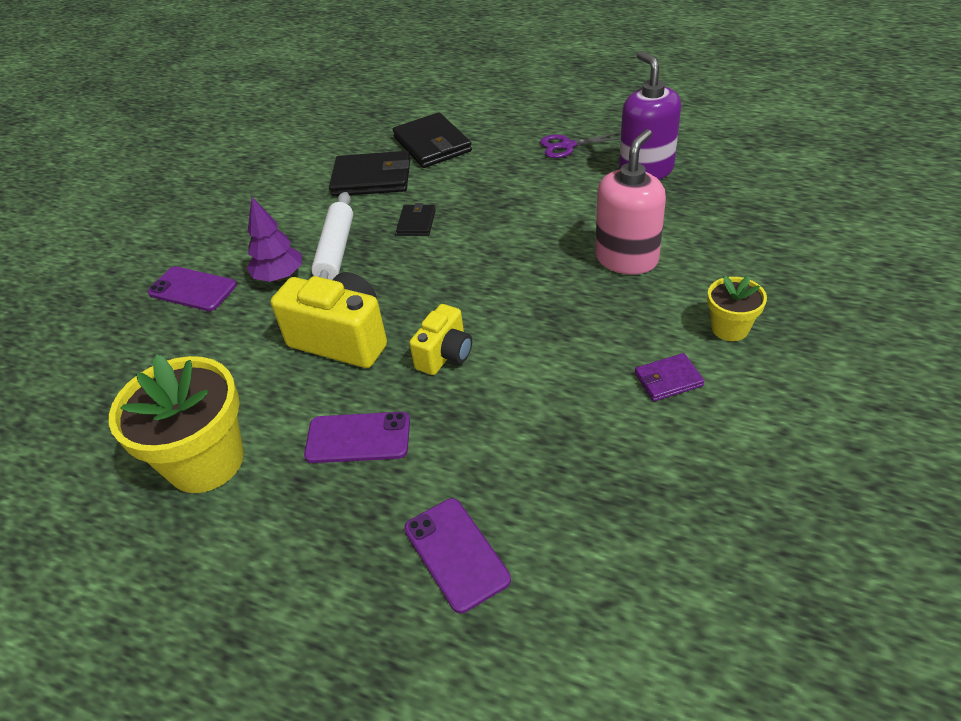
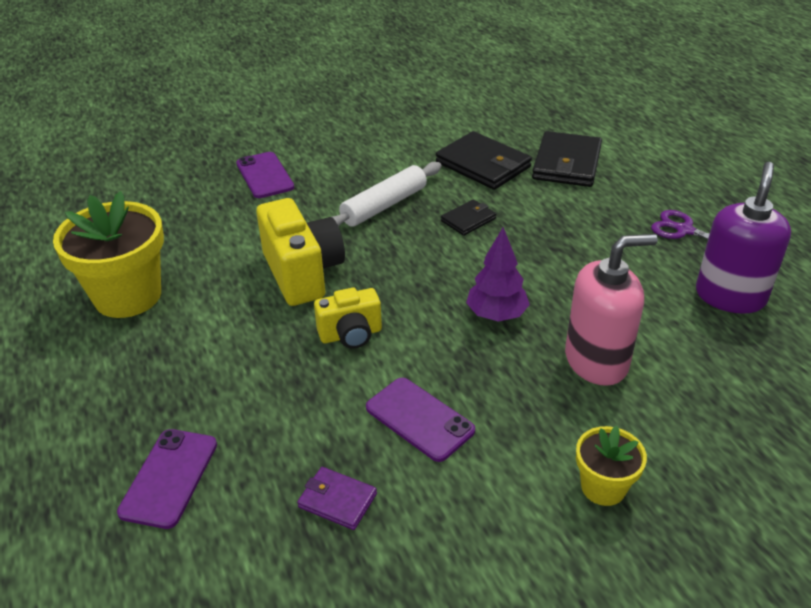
camera: 40 degrees right, 5 degrees down
purple tree [247,197,302,282] -> purple tree moved to [466,227,530,322]
purple phone [304,412,410,463] -> purple phone moved to [366,378,475,462]
purple wallet [635,353,705,401] -> purple wallet moved to [297,467,377,530]

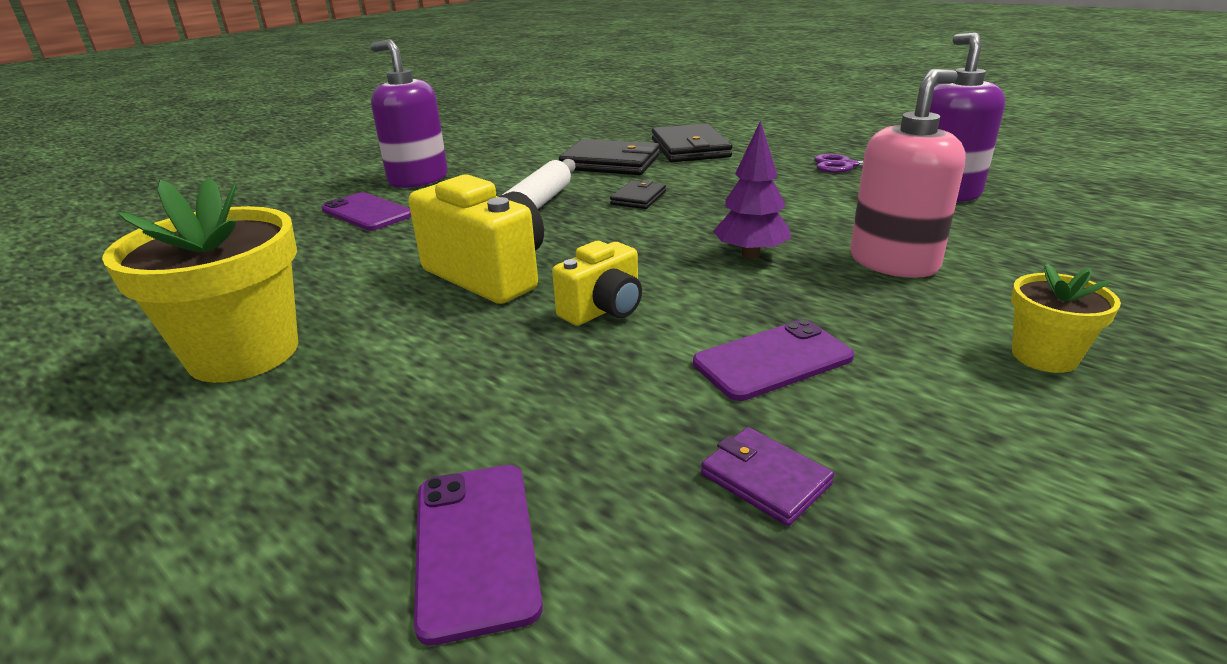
camera: 25 degrees left, 10 degrees down
purple wallet [297,467,377,530] -> purple wallet turned 45 degrees clockwise [701,427,834,526]
purple phone [366,378,475,462] -> purple phone turned 45 degrees counterclockwise [693,319,854,401]
none -> purple soap dispenser [370,39,448,188]

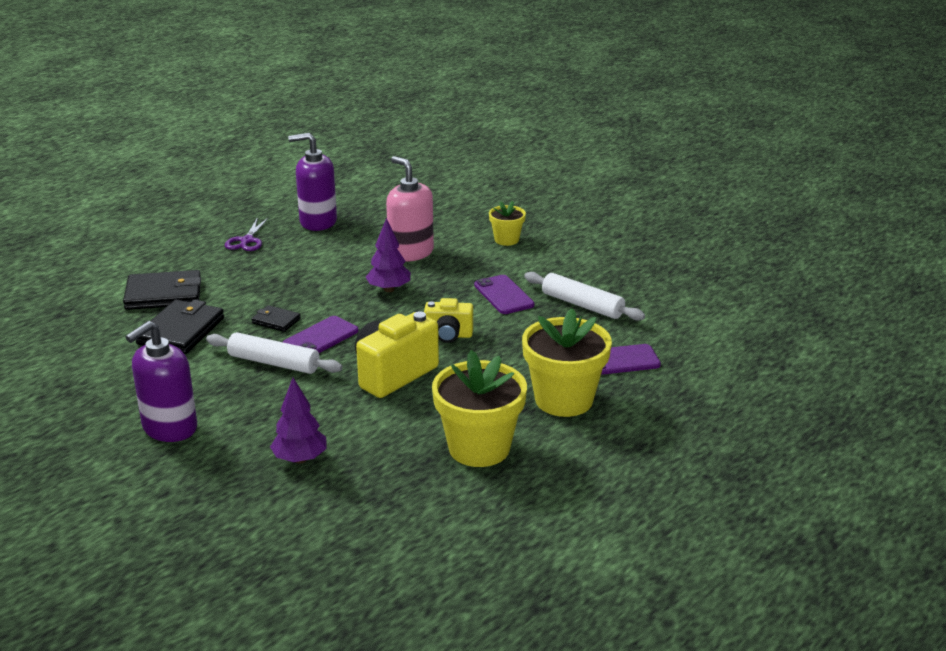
camera: 90 degrees left, 0 degrees up
purple phone [321,192,411,231] -> purple phone moved to [283,316,359,353]
yellow camera [552,241,642,326] -> yellow camera turned 135 degrees clockwise [424,298,473,343]
purple wallet [701,427,834,526] -> white rolling pin [524,272,645,321]
none -> purple tree [270,378,327,463]
none -> yellow flower pot [522,308,612,417]

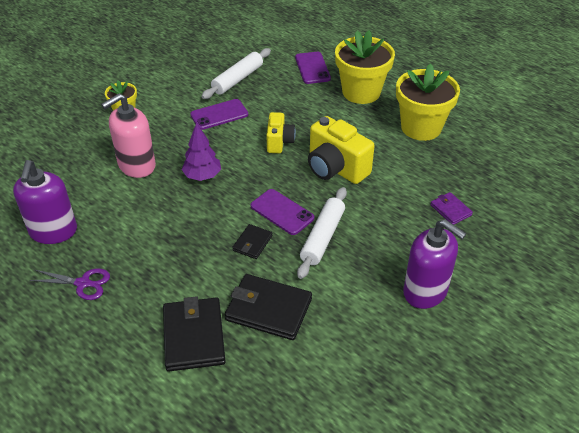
camera: 90 degrees left, 15 degrees up
purple tree [270,378,327,463] -> purple wallet [430,192,473,225]

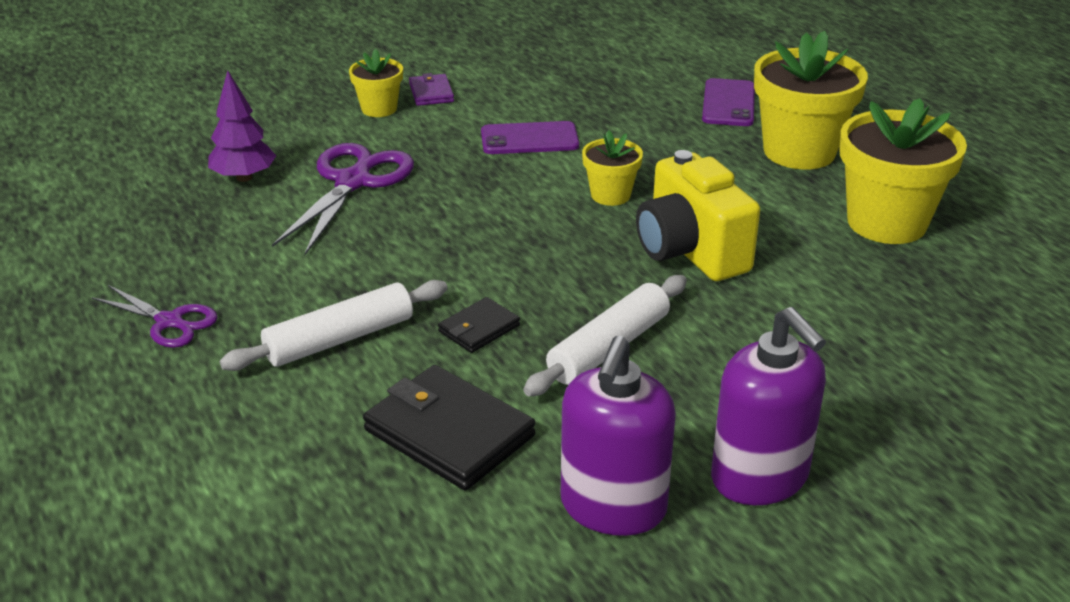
camera: 20 degrees right, 10 degrees down
purple soap dispenser [13,160,77,244] -> purple soap dispenser moved to [561,336,676,536]
pink soap dispenser [101,93,156,178] -> purple scissors [272,143,414,255]
black wallet [163,296,226,371] -> none
purple tree [181,123,221,181] -> purple tree moved to [208,71,276,182]
white rolling pin [201,48,271,99] -> white rolling pin moved to [220,280,448,371]
purple phone [251,189,314,235] -> none
yellow camera [266,112,296,153] -> yellow flower pot [582,130,643,206]
purple wallet [430,192,473,225] -> purple wallet moved to [409,73,454,106]

